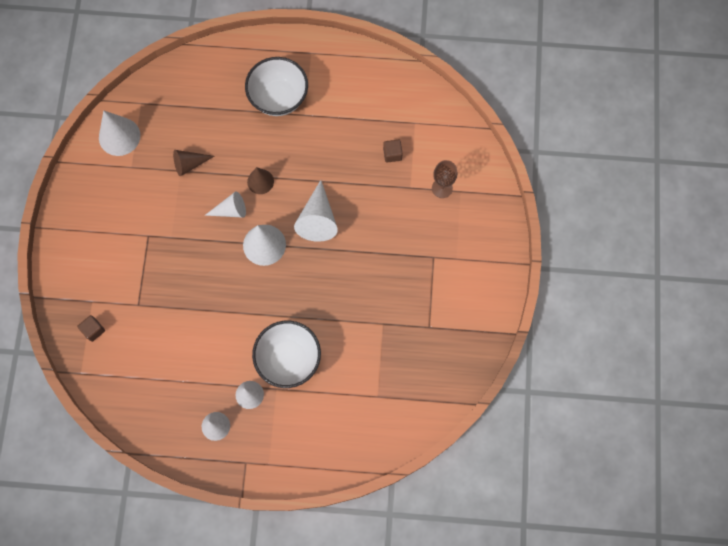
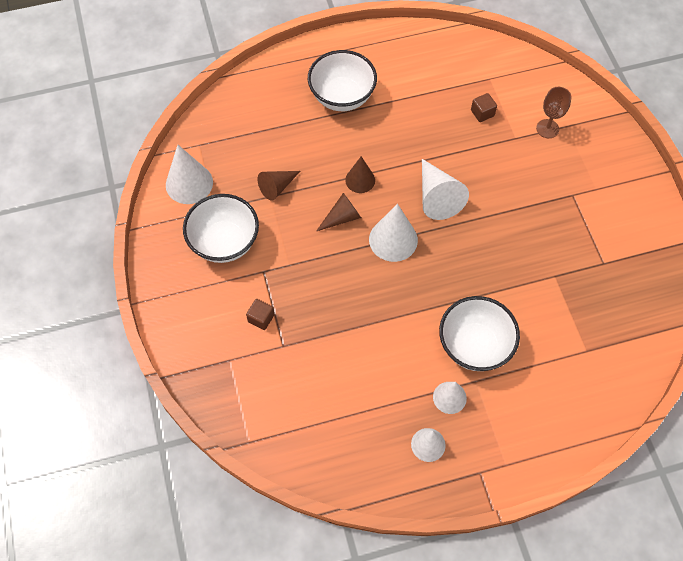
camera: 20 degrees left, 10 degrees down
brown cube [77,315,105,342] -> brown cube moved to [246,299,275,330]
white cone [205,191,246,218] -> brown cone [316,193,361,231]
none -> white bowl [183,194,259,263]

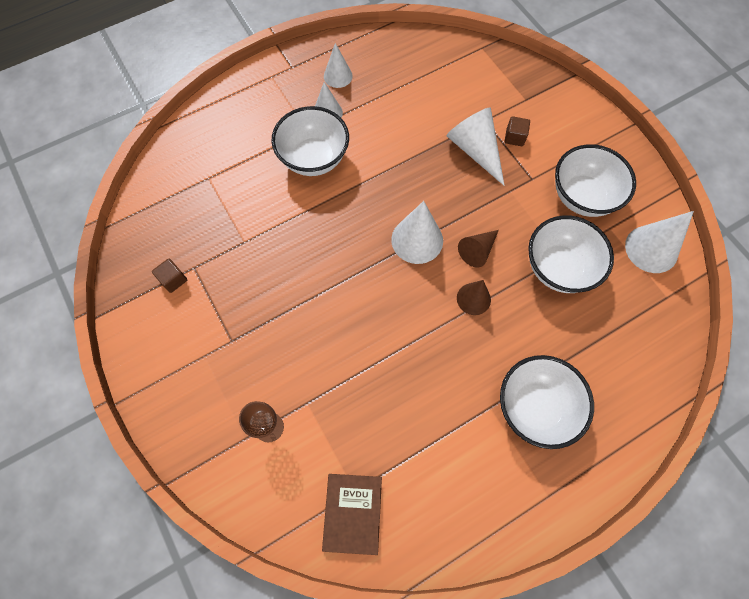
camera: 165 degrees right, 5 degrees up
brown cone [258,171,300,201] -> white bowl [528,215,614,293]
white cone [422,159,469,220] -> white cone moved to [447,107,505,186]
brown cube [471,93,497,122] -> brown cube moved to [152,259,187,293]
none -> brown book [322,474,382,555]

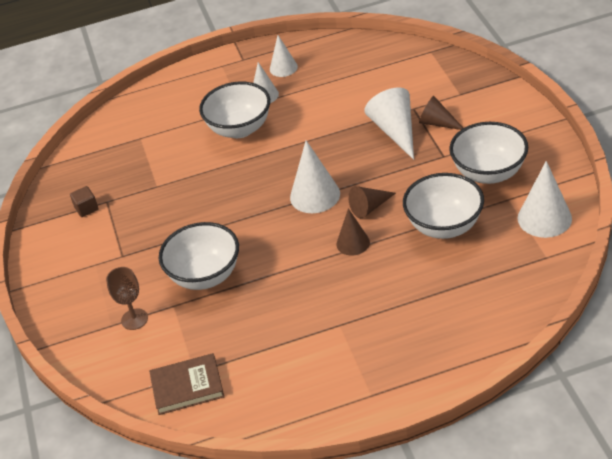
camera: 20 degrees right, 25 degrees down
brown book [322,474,382,555] -> brown book turned 60 degrees clockwise [149,353,224,415]
white bowl [500,355,594,449] -> white bowl moved to [159,222,239,290]
brown cube [505,116,530,146] -> brown cone [419,96,463,130]

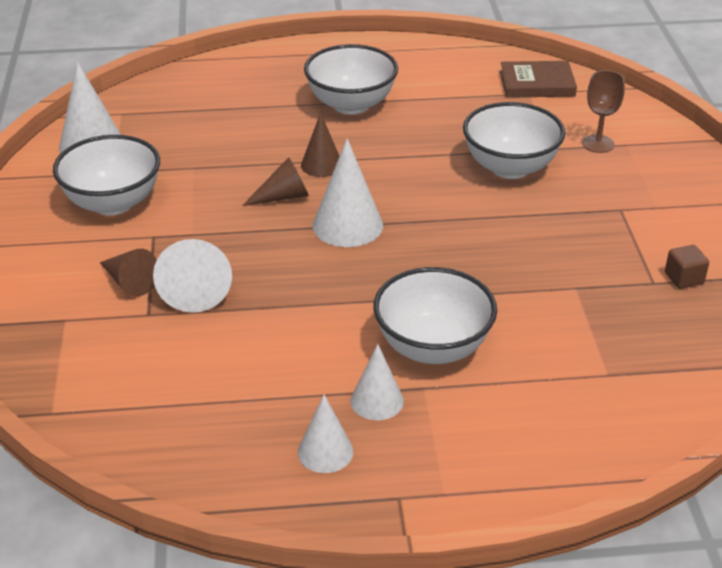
camera: 175 degrees left, 5 degrees down
white bowl [403,173,484,239] -> white bowl moved to [304,44,398,115]

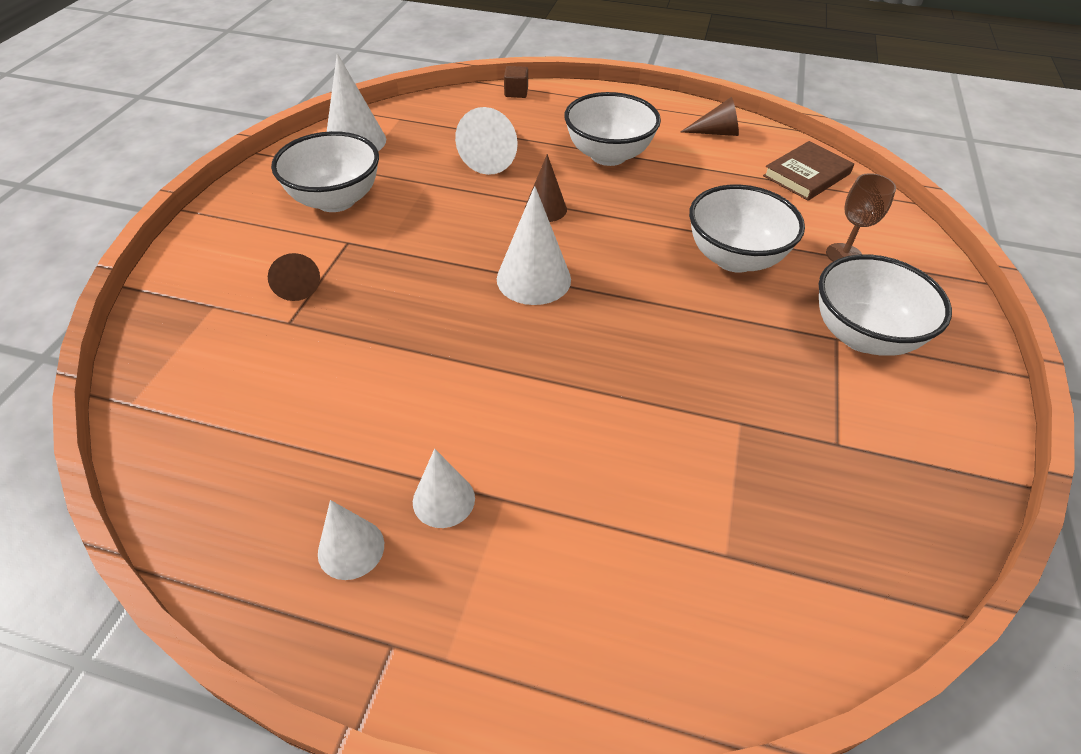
camera: 20 degrees right, 10 degrees up
white cone [153,239,232,313] -> white cone moved to [455,107,518,175]
brown cone [242,157,309,206] -> brown cone moved to [681,97,739,136]
white bowl [373,267,497,364] -> white bowl moved to [819,254,952,356]
brown book [500,61,577,98] -> brown book turned 60 degrees counterclockwise [763,141,854,201]
brown cube [665,245,709,289] -> brown cube moved to [504,66,528,98]

